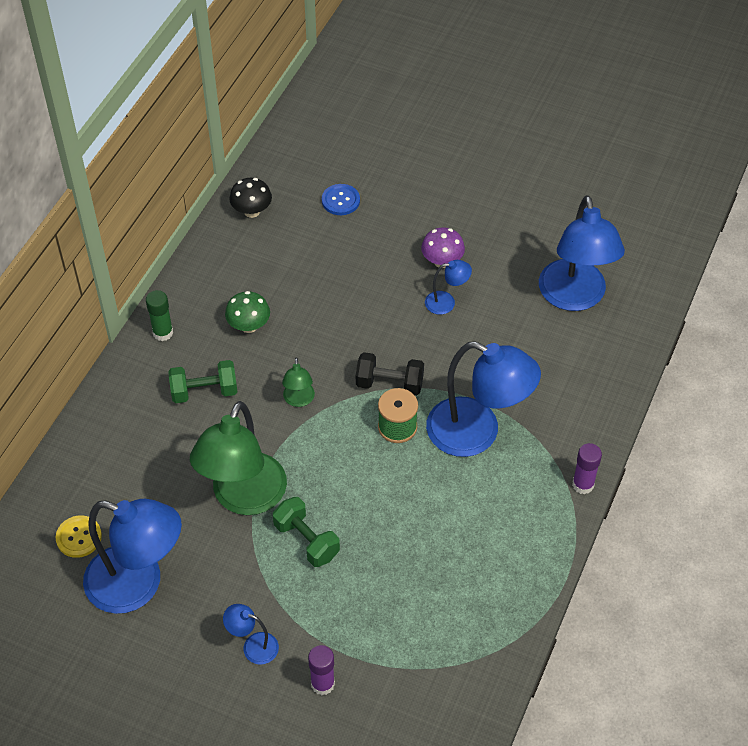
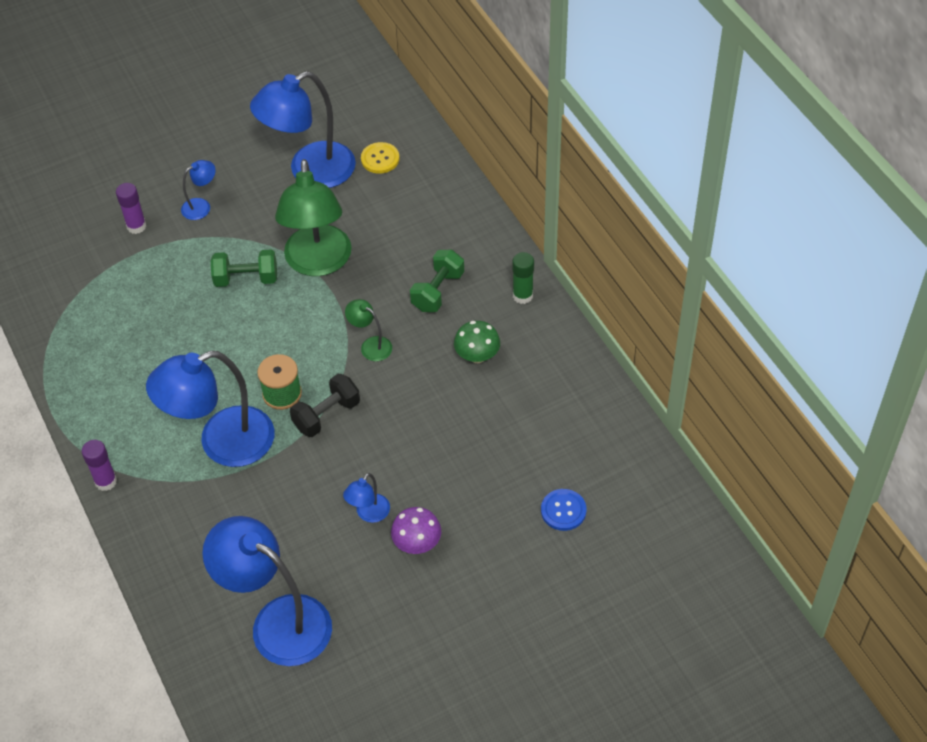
camera: 130 degrees right, 0 degrees up
green lamp [190,401,287,515] -> green lamp turned 150 degrees counterclockwise [275,159,352,276]
black mushroom [229,178,272,218] -> none

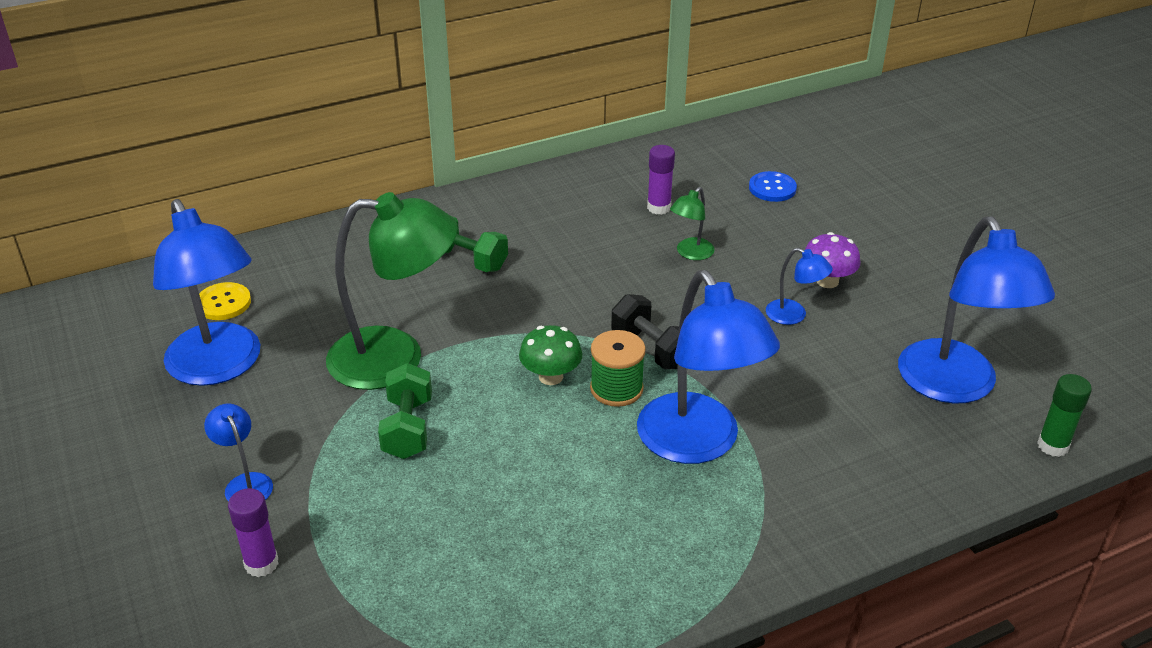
camera: 90 degrees left, 15 degrees down
purple glue stick [81,440,117,491] -> purple glue stick moved to [647,145,675,215]
blue lamp [202,516,332,666] -> blue lamp turned 45 degrees counterclockwise [898,216,1055,404]
green lamp [345,299,392,361] -> green lamp moved to [670,187,714,260]
green mushroom [454,321,500,363] -> green mushroom moved to [519,325,582,385]
green glue stick [512,252,534,304] -> green glue stick moved to [1037,374,1092,457]

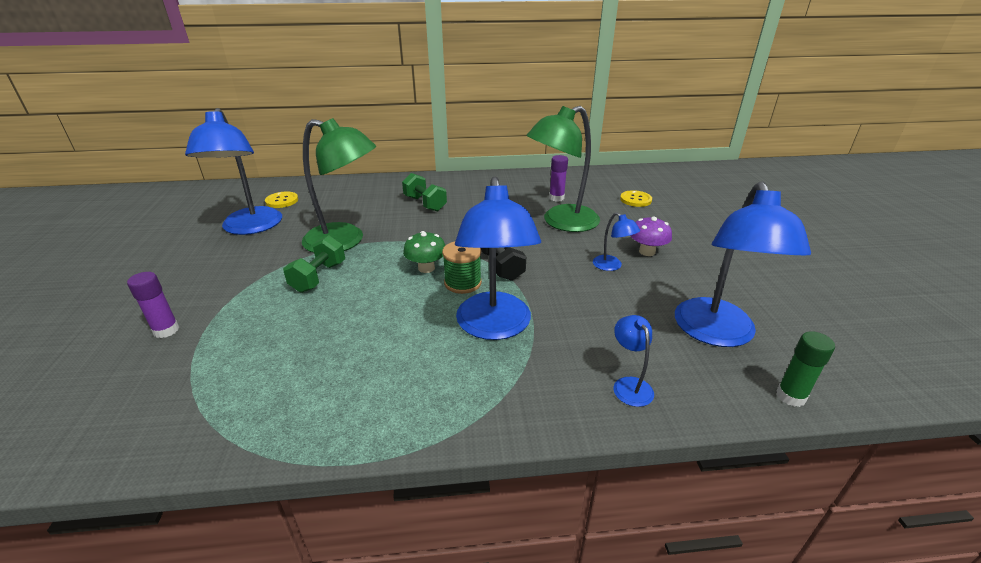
camera: 20 degrees right, 5 degrees down
blue lamp [204,403,273,502] -> blue lamp moved to [613,315,654,407]
green lamp [670,187,714,260] -> green lamp [526,106,600,232], size x2.25
blue button [749,171,797,202] -> yellow button [620,190,652,207]

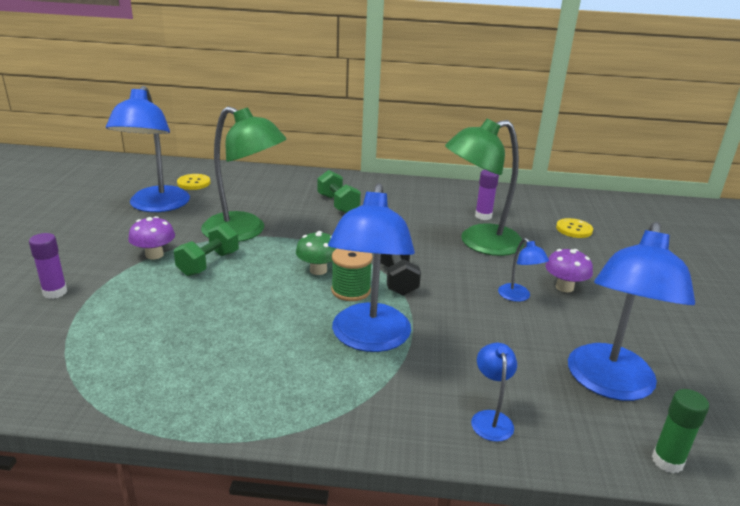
camera: 10 degrees right, 5 degrees down
none -> purple mushroom [128,216,175,259]

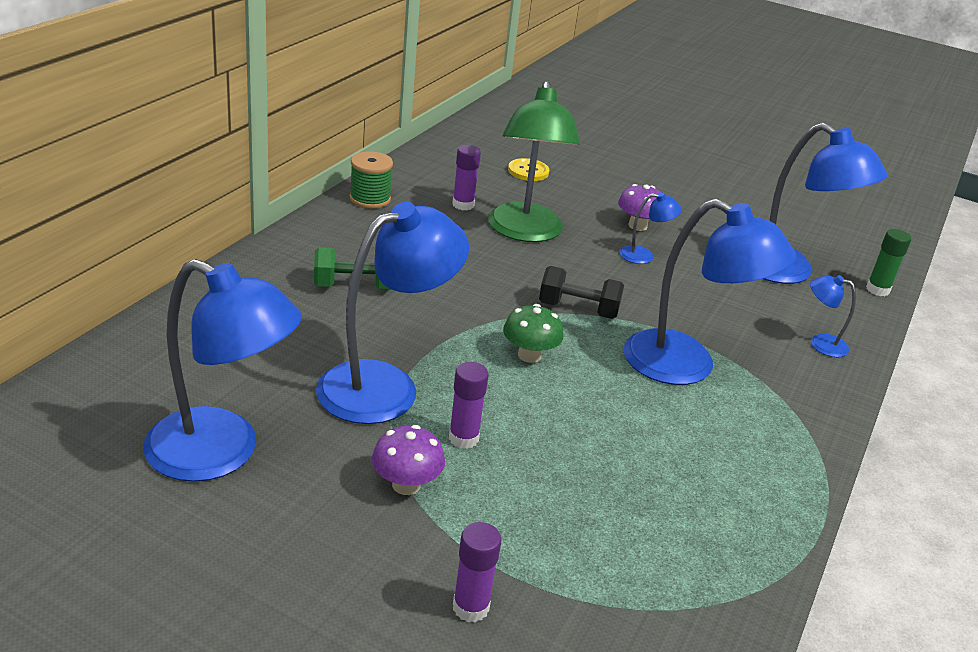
camera: 70 degrees left, 5 degrees up
green dumbbell [174,223,239,276] -> purple glue stick [449,362,489,449]
yellow button [177,174,211,190] -> none
green lamp [201,106,286,242] -> blue lamp [316,202,469,424]
green spool [331,249,373,301] -> green spool moved to [349,151,393,209]

